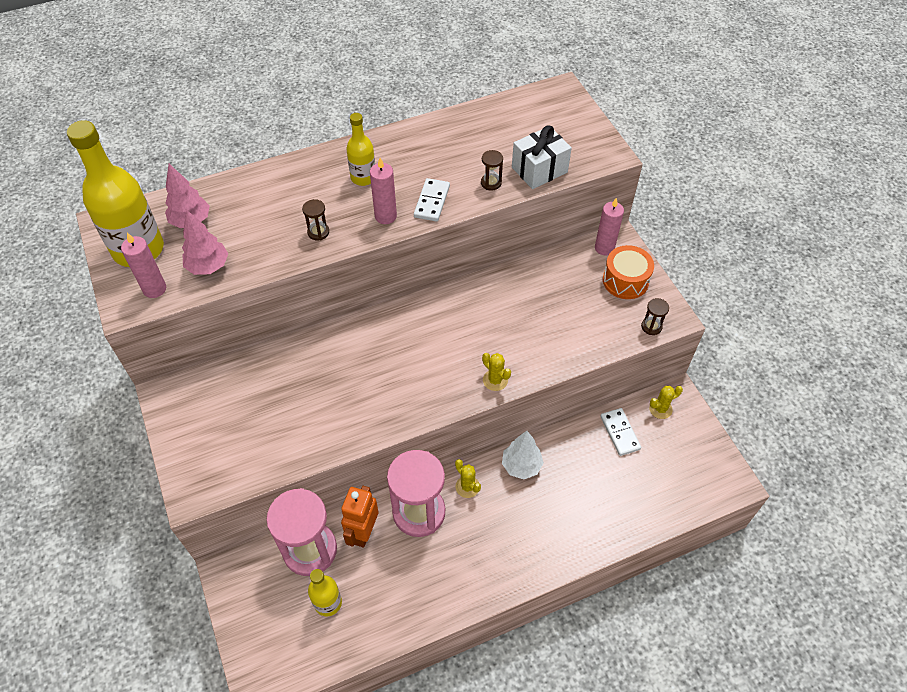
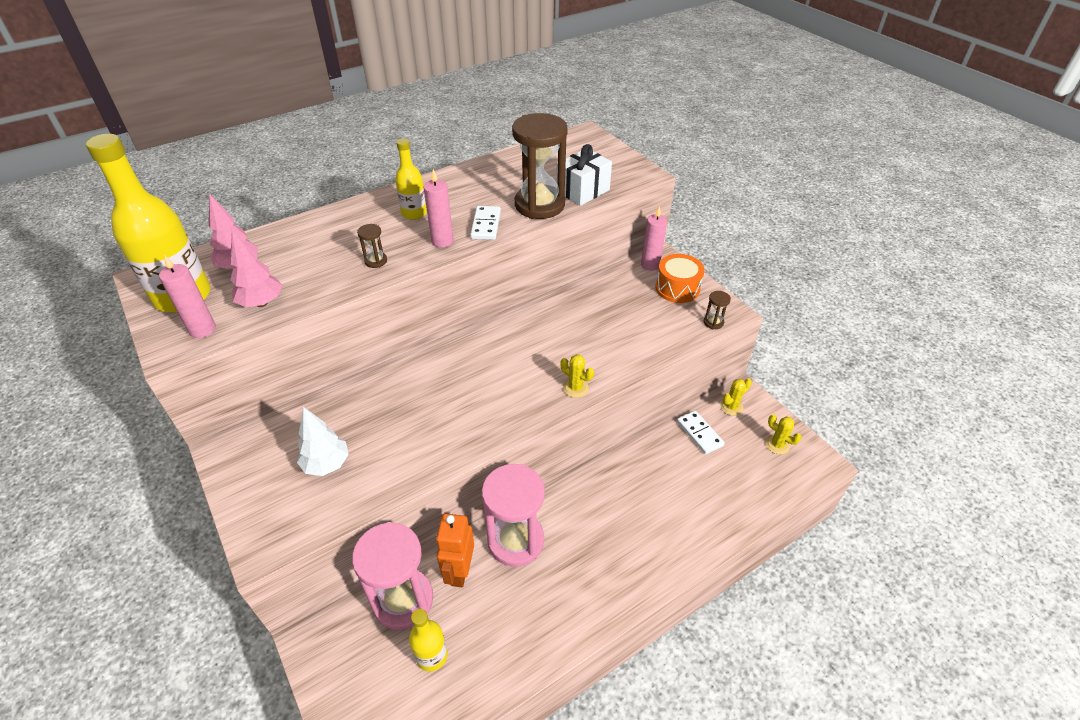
camera: 10 degrees left, 10 degrees down
yellow cactus [455,459,481,498] -> yellow cactus moved to [766,415,802,454]
brown hourglass [481,150,503,191] -> brown hourglass [512,113,568,219], size x2.49
white tree [502,431,544,479] -> white tree moved to [297,407,349,476]

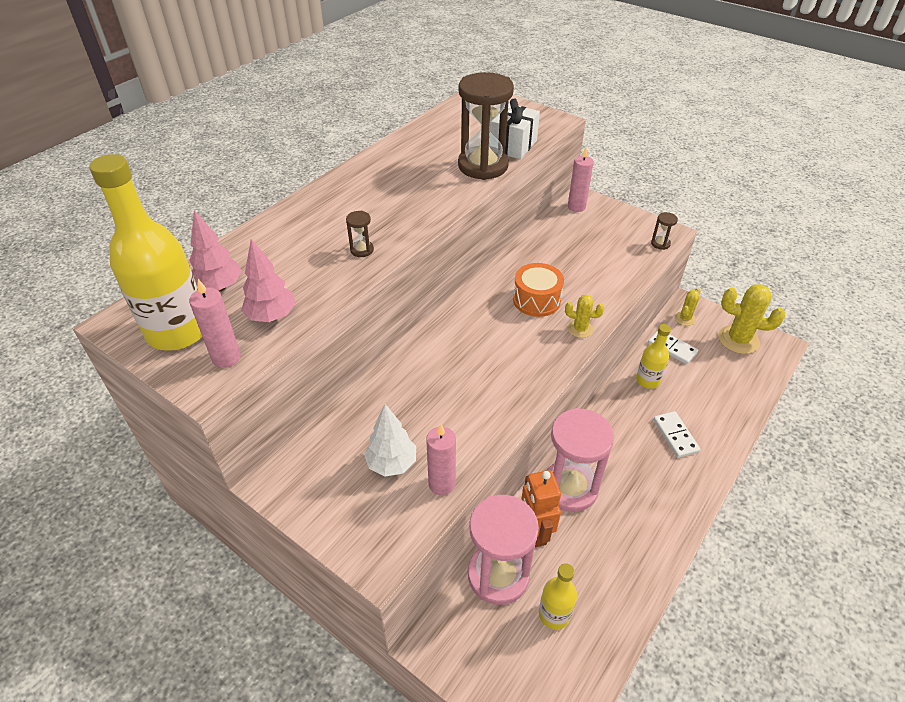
camera: 20 degrees left, 0 degrees up
yellow bottle [395,139,427,220] -> yellow bottle moved to [636,324,671,389]
pink candle [424,169,454,248] -> pink candle moved to [426,424,456,495]
white domino [470,206,501,240] -> white domino moved to [653,411,701,458]
orange drum [655,254,705,303] -> orange drum moved to [513,263,564,317]
yellow cactus [766,415,802,454] -> yellow cactus [718,284,785,354], size x1.85

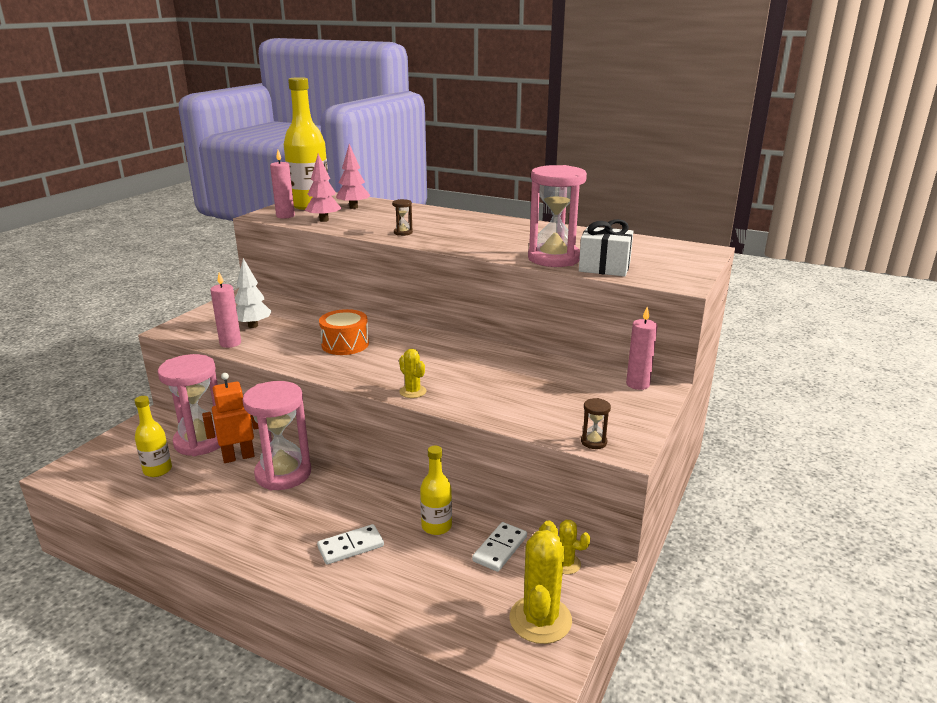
camera: 80 degrees right, 20 degrees down
brown hourglass [458,72,514,180] -> pink hourglass [528,165,587,267]
orange drum [513,263,564,317] -> orange drum moved to [319,309,369,355]
yellow cactus [565,295,604,338] -> yellow cactus turned 45 degrees counterclockwise [399,349,426,398]

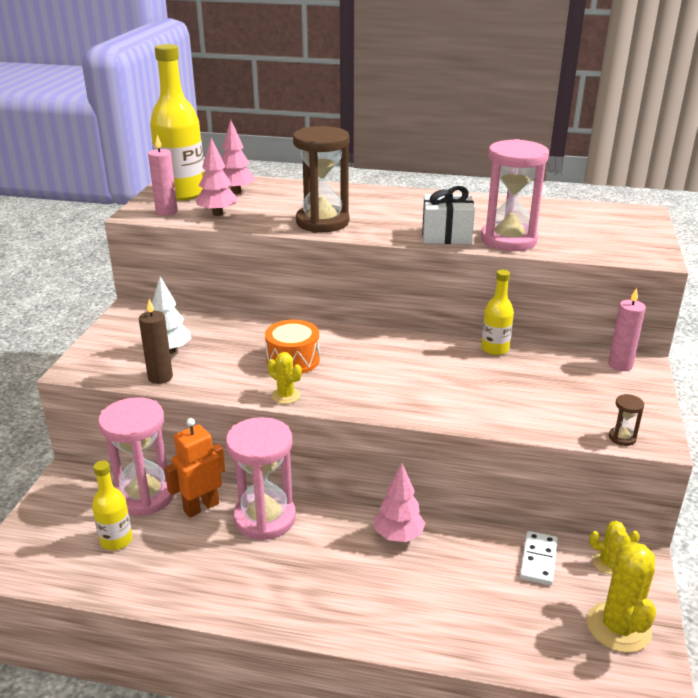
camera: 15 degrees left, 5 degrees up
pink candle [210,272,241,348] -> brown candle [139,299,173,384]
white domino [317,524,384,565] -> none
brown hourglass [392,199,413,236] -> brown hourglass [293,126,349,233], size x2.49
yellow cactus [399,349,426,398] -> yellow cactus moved to [268,352,302,404]
yellow bottle [420,446,452,535] -> yellow bottle moved to [481,270,514,355]
white gift [579,219,633,276] -> white gift moved to [422,186,475,244]
none -> pink tree [374,463,425,542]

